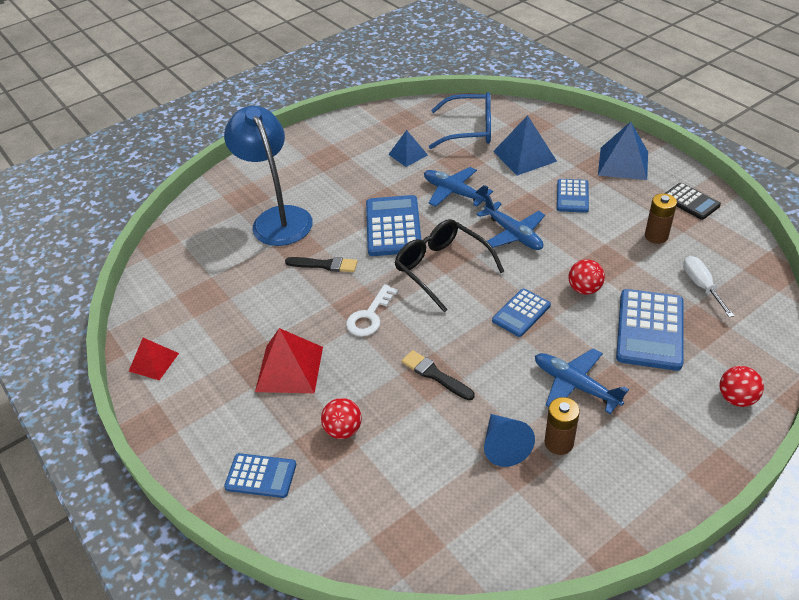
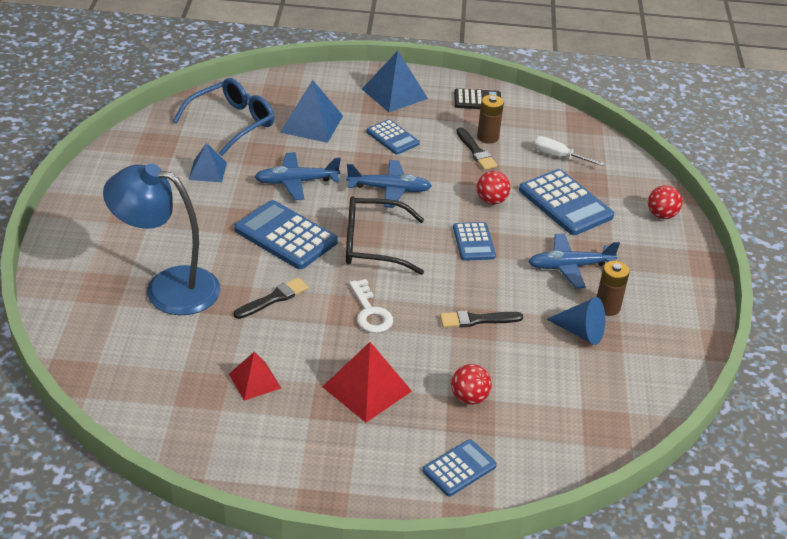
camera: 55 degrees left, 5 degrees down
red pyramid [129,338,179,380] -> red pyramid moved to [229,352,281,401]
none -> black brush [456,127,497,170]

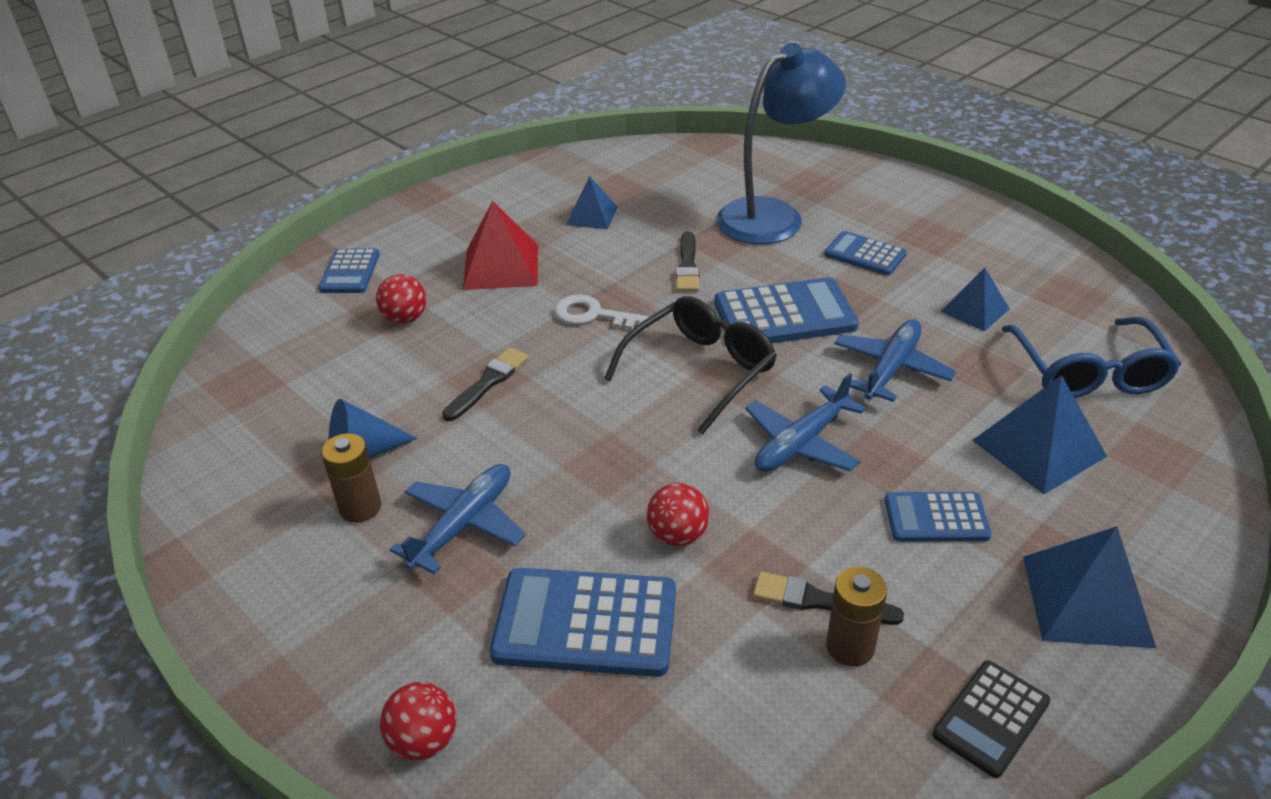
camera: 135 degrees right, 0 degrees up
red pyramid [229,352,281,401] -> blue pyramid [566,176,618,229]
blue calculator [453,222,496,261] -> blue calculator moved to [824,231,907,276]
white screwdriver [532,136,605,166] -> none

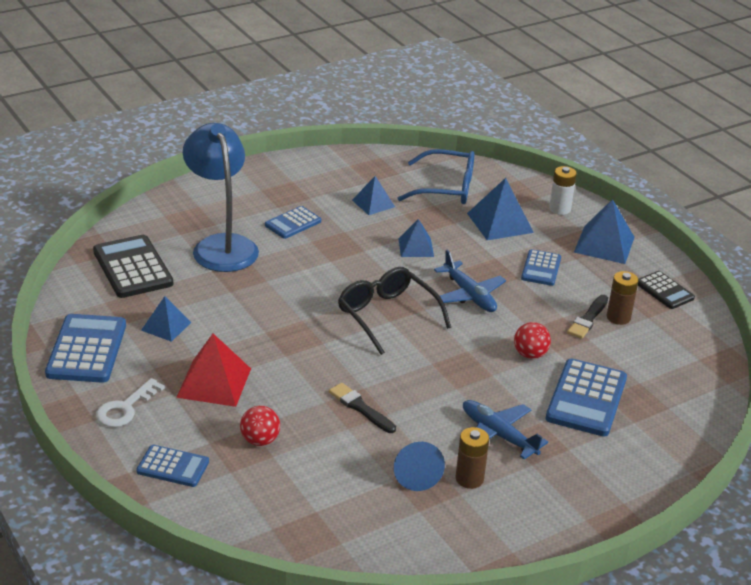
camera: 80 degrees left, 5 degrees down
red ball [380,682,456,761] -> none
white key [554,295,650,334] -> white key moved to [96,378,165,427]
black brush [676,232,700,292] -> none
blue calculator [714,277,859,343] -> blue calculator moved to [45,314,126,383]
blue plane [834,319,956,402] -> blue pyramid [398,219,434,257]
none -> black calculator [93,235,173,298]
none -> white battery [549,166,577,215]

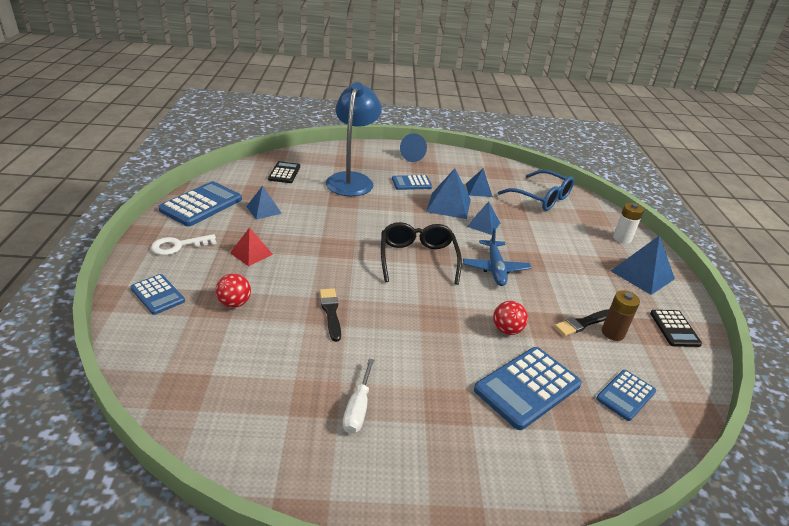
camera: 30 degrees right, 0 degrees up
black calculator [93,235,173,298] -> black calculator [268,161,300,183], size x0.59
red pyramid [176,334,251,407] -> red pyramid [230,227,273,266], size x0.63
blue cone [394,442,445,491] -> blue cone moved to [400,133,427,162]
brown battery [456,427,489,489] -> white screwdriver [343,359,374,434]
blue plane [463,400,548,460] -> none
blue pyramid [467,178,534,240] -> blue pyramid moved to [426,168,471,219]
blue calculator [521,249,561,286] -> blue calculator moved to [596,370,656,421]

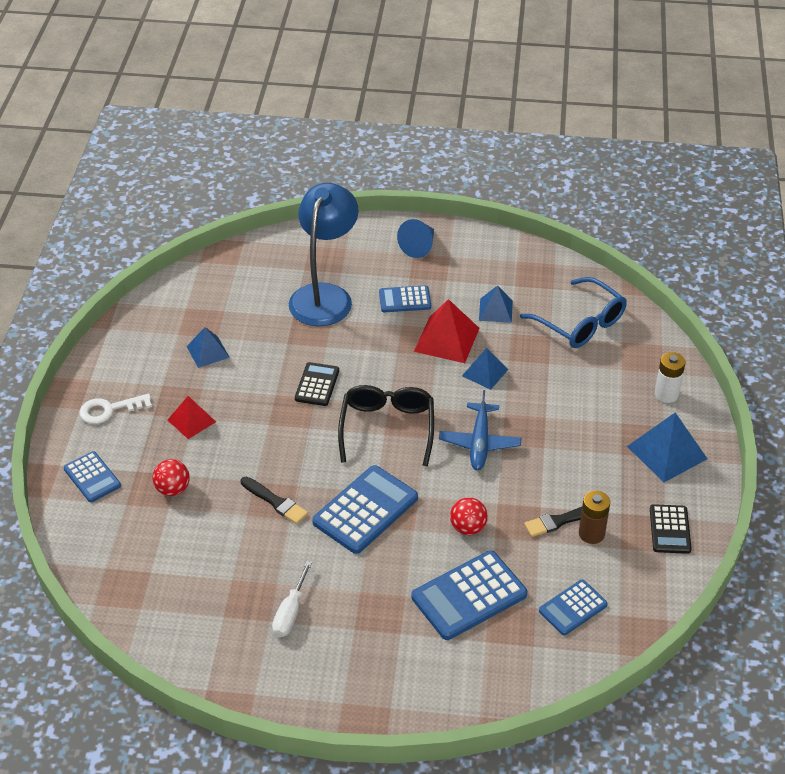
camera: 10 degrees right, 10 degrees up
blue calculator [158,181,242,226] -> blue calculator moved to [312,465,418,554]
black calculator [268,161,300,183] -> black calculator moved to [295,362,339,406]
black brush [319,288,341,342] -> black brush turned 135 degrees clockwise [241,477,308,524]
blue pyramid [426,168,471,219] -> red pyramid [414,299,480,363]

